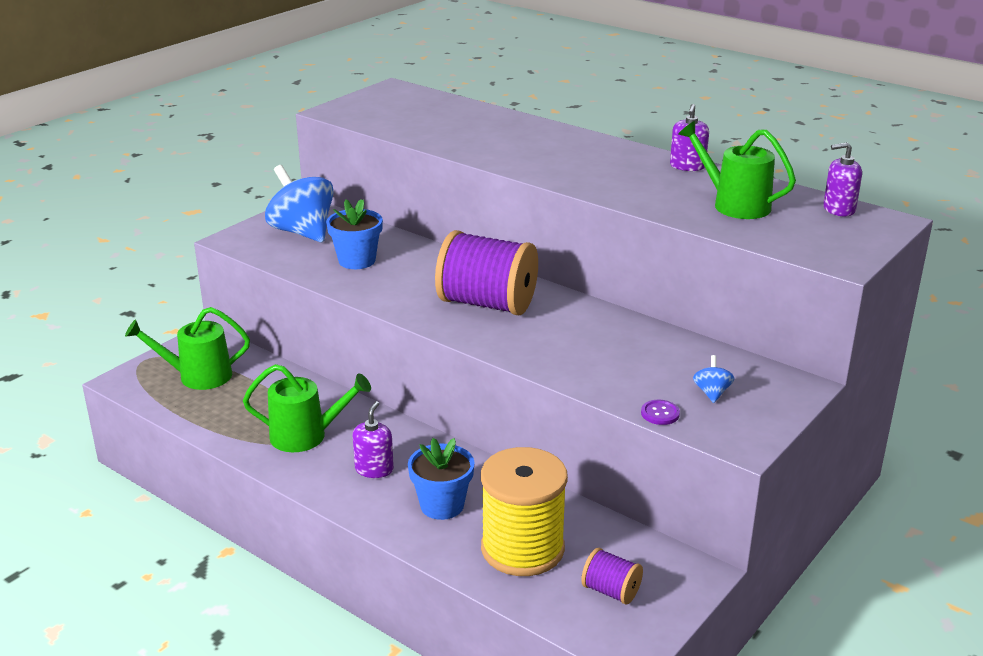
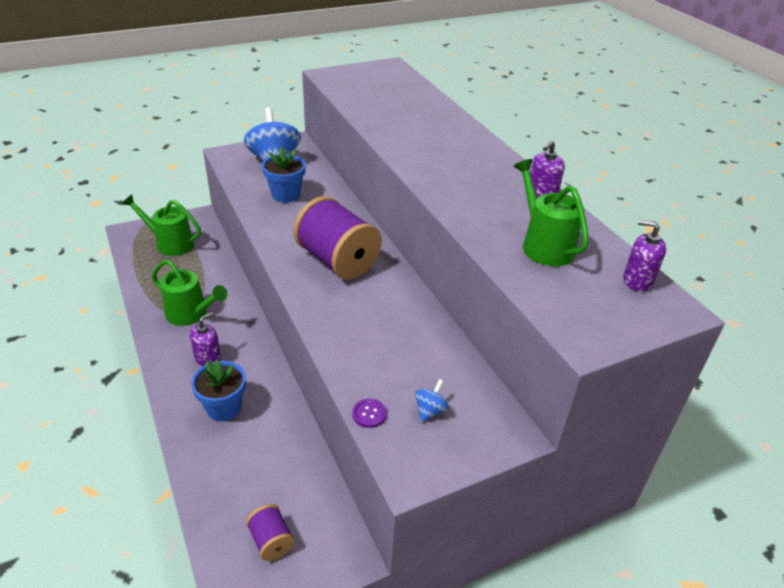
camera: 25 degrees right, 10 degrees up
yellow spool [481,447,568,576] -> none

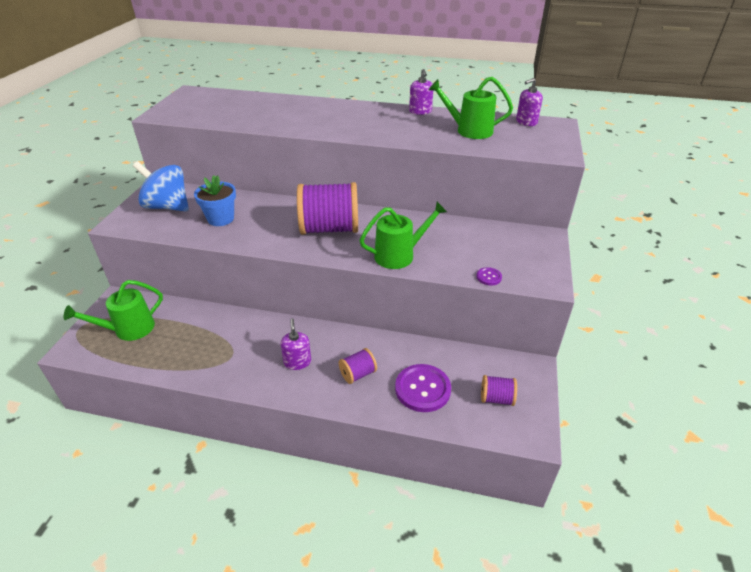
camera: 50 degrees left, 0 degrees up
green watering can [152,259,227,326] -> green watering can moved to [360,202,447,269]
blue flower pot [191,359,246,421] -> purple spool [339,348,377,384]
blue spinning top [415,379,449,422] -> none
none -> purple button [395,364,451,412]

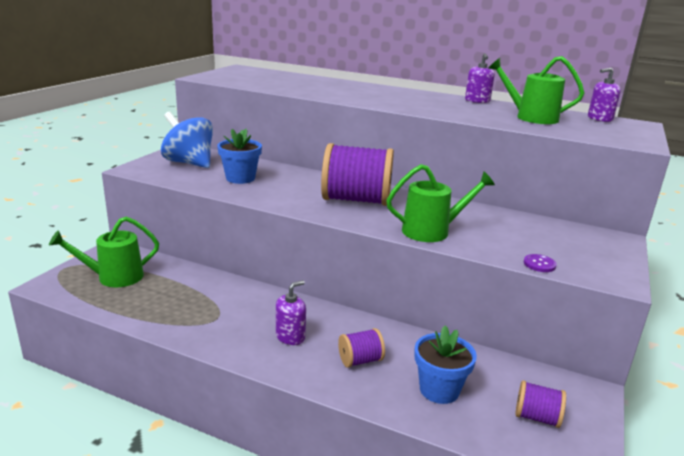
camera: 10 degrees right, 15 degrees down
purple soap dispenser [280,318,311,370] -> purple soap dispenser turned 45 degrees clockwise [276,280,306,345]
purple button [395,364,451,412] -> blue flower pot [414,326,477,404]

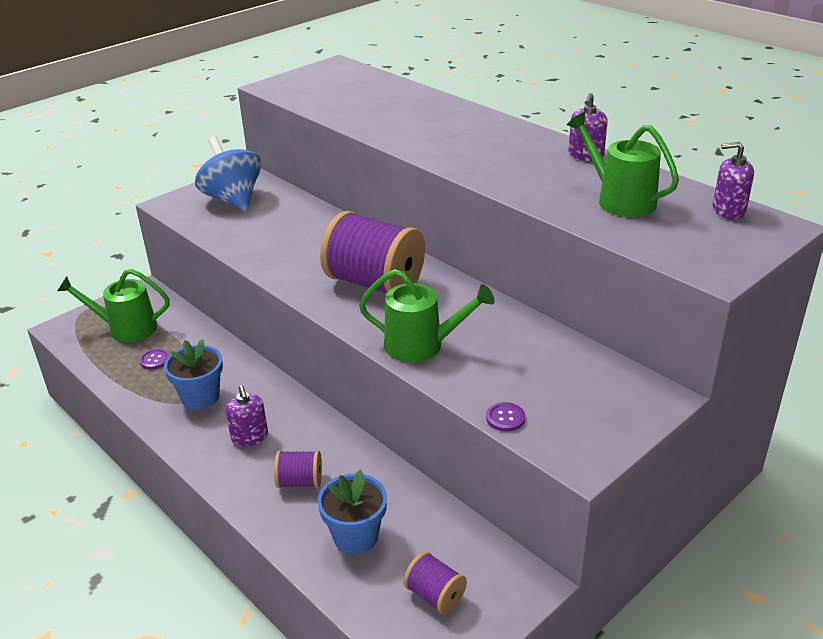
camera: 25 degrees right, 10 degrees up
blue flower pot [217,129,262,184] -> blue flower pot moved to [164,339,223,410]
purple soap dispenser [276,280,306,345] -> purple soap dispenser turned 90 degrees clockwise [225,385,268,447]
none -> purple button [139,349,169,369]

